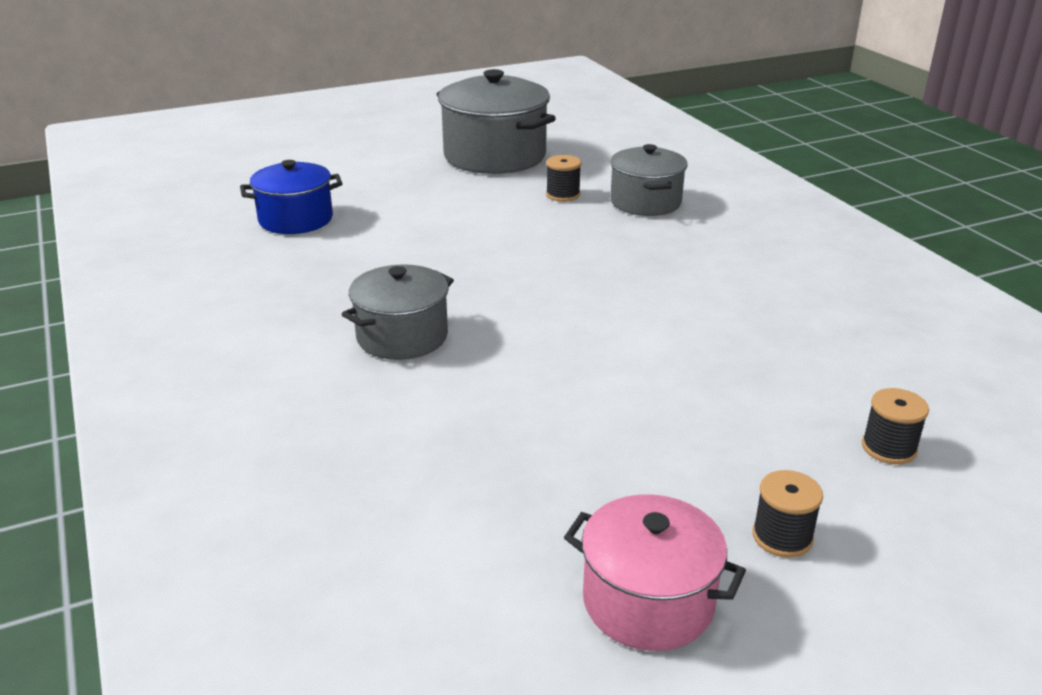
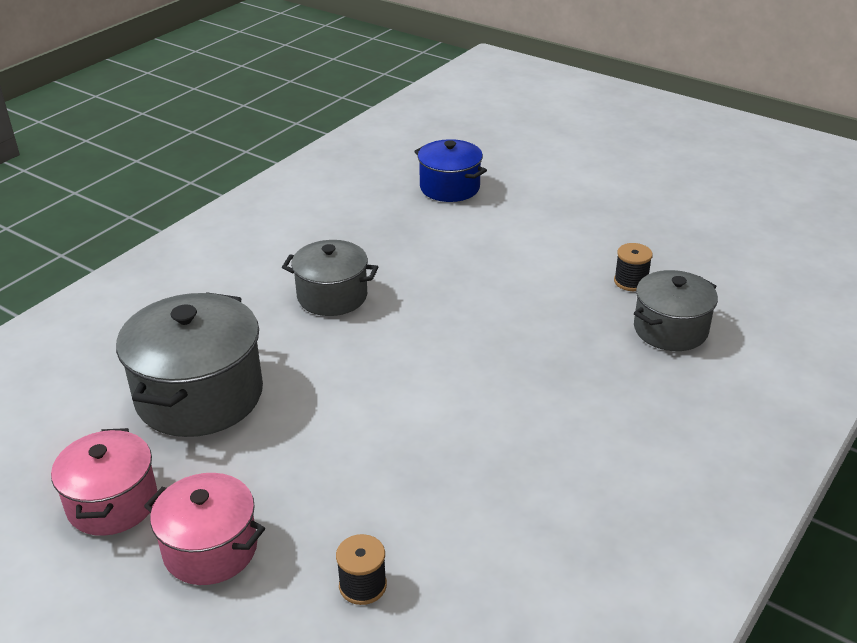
camera: 60 degrees right, 5 degrees up
grey pot [437,69,556,174] -> grey pot moved to [116,292,263,437]
black spool [752,470,823,558] -> pink pot [144,473,265,585]

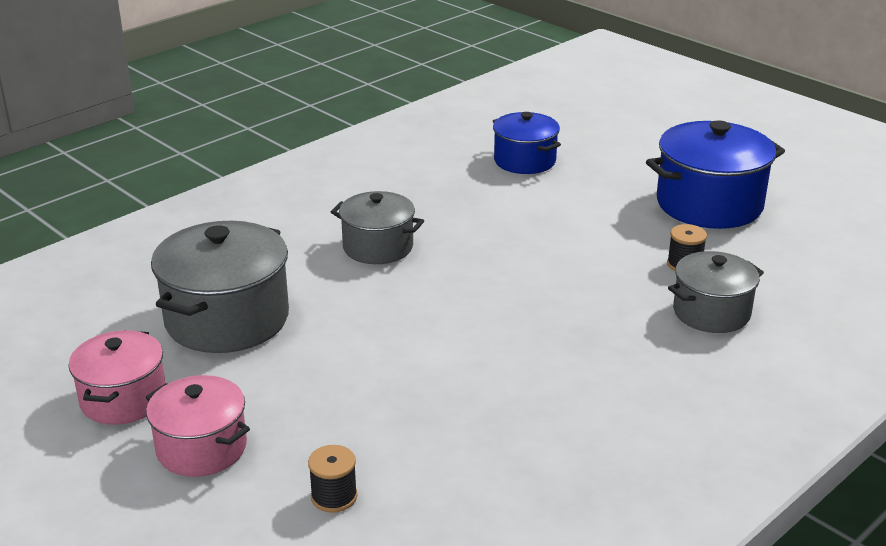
camera: 10 degrees right, 5 degrees down
none -> blue pot [646,121,785,229]

